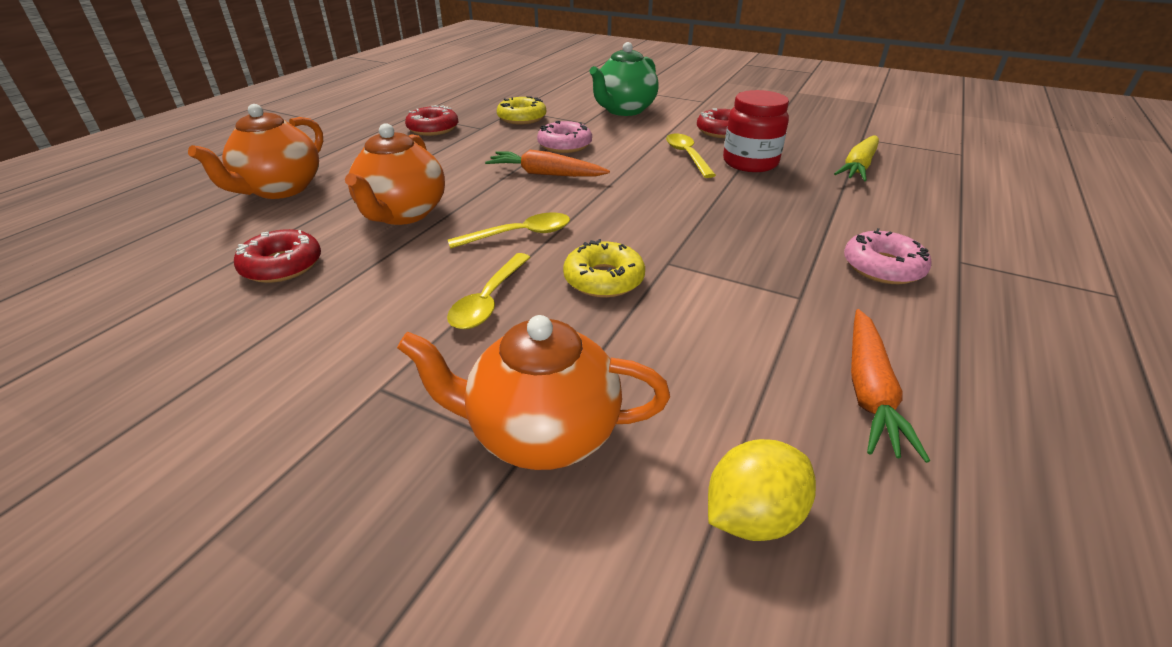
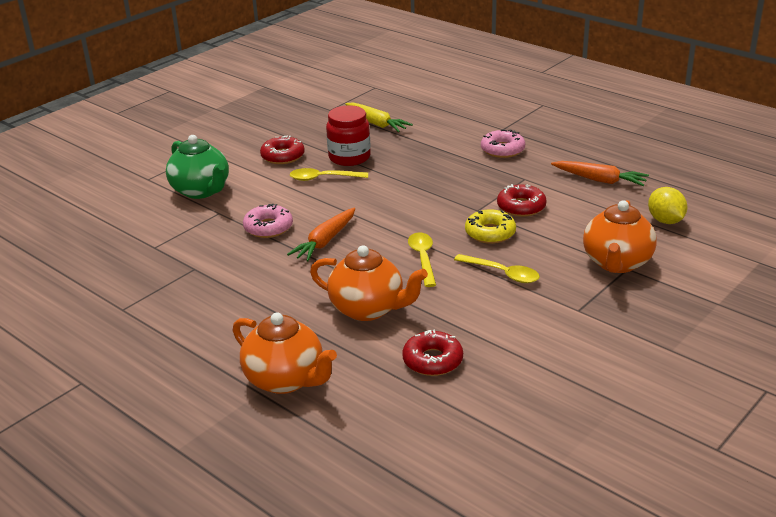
camera: 75 degrees left, 5 degrees down
red donut [405,105,458,136] -> red donut moved to [497,184,547,217]
yellow donut [496,96,546,125] -> none

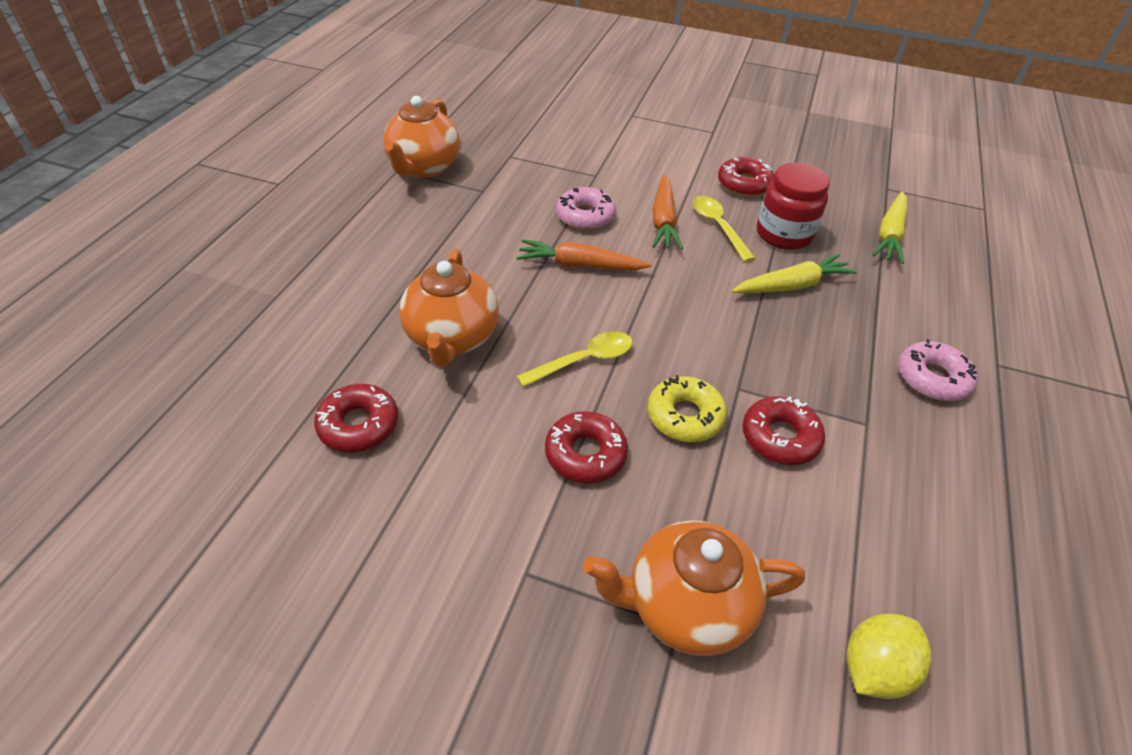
camera: 65 degrees right, 15 degrees up
green teapot [166,135,229,199] -> none
orange teapot [233,312,337,394] -> orange teapot moved to [383,96,460,178]
yellow spoon [454,254,540,283] -> red donut [545,411,628,483]
orange carrot [551,161,649,186] -> orange carrot moved to [652,175,683,250]
none -> yellow carrot [732,254,857,293]

